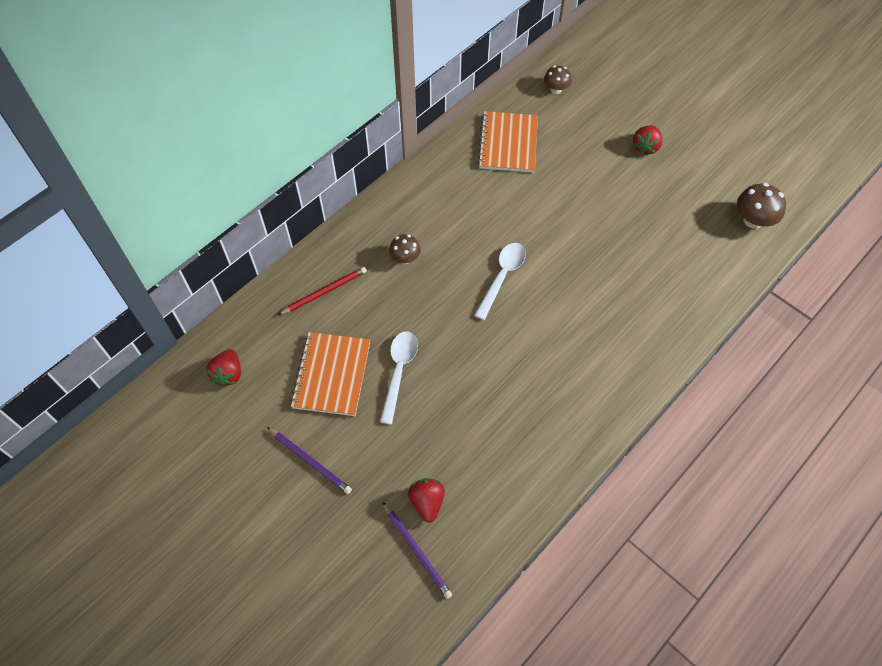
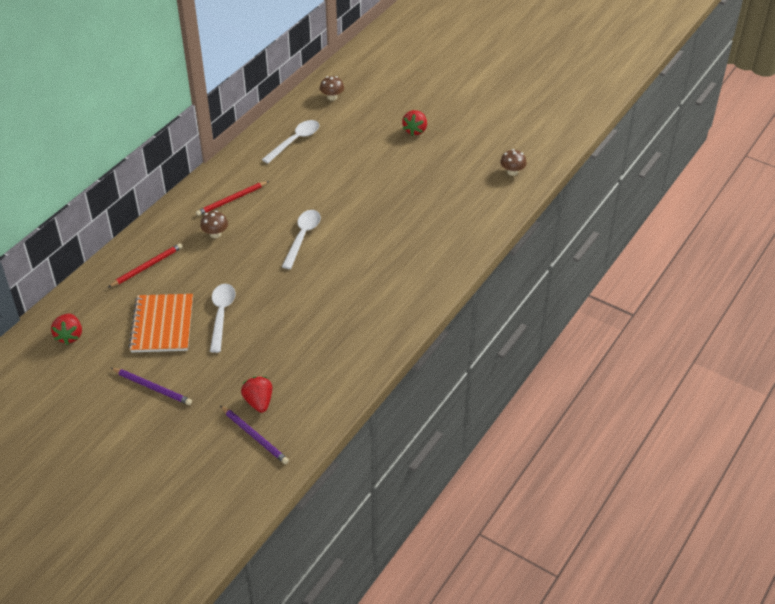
camera: 10 degrees left, 15 degrees down
orange notebook [477,111,538,173] -> white spoon [262,120,319,164]
brown mushroom [737,183,786,229] -> brown mushroom [500,149,527,176], size x0.65
none -> red pencil [196,181,269,216]

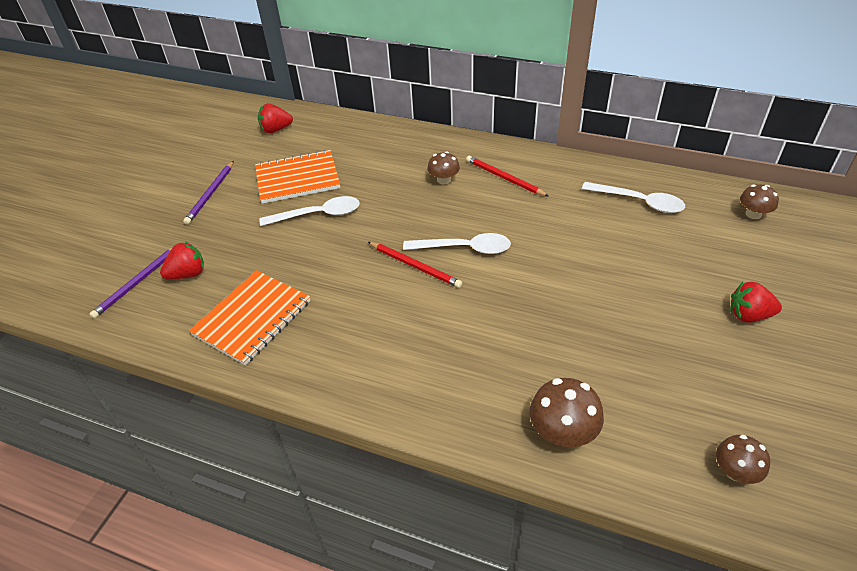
camera: 80 degrees right, 0 degrees up
red pencil [107,243,183,288] -> red pencil moved to [368,242,462,288]
none -> orange notebook [189,270,310,365]
none -> brown mushroom [530,378,604,447]

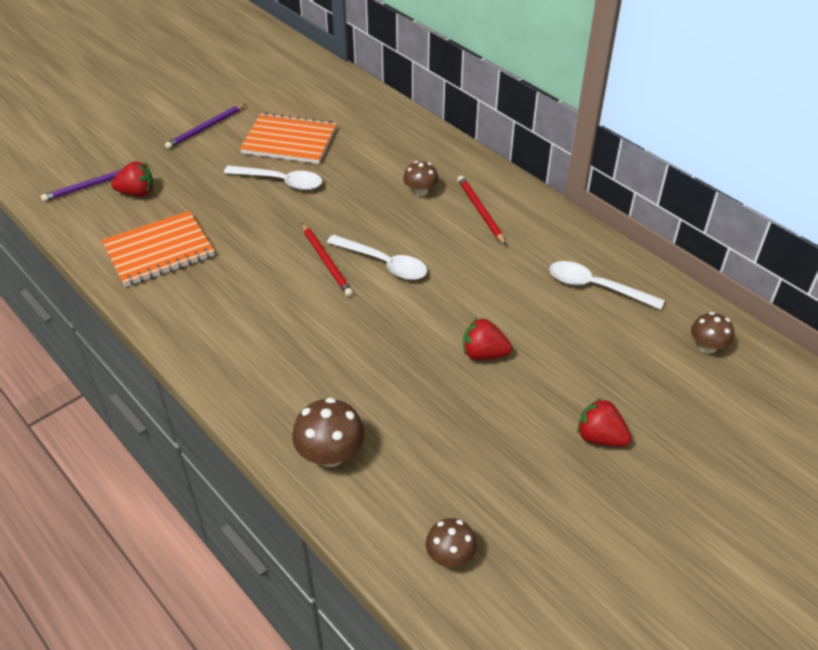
camera: 25 degrees right, 0 degrees up
red strawberry [258,103,293,133] -> red strawberry moved to [463,318,512,360]
white spoon [582,182,685,213] -> white spoon turned 150 degrees clockwise [549,261,665,310]

